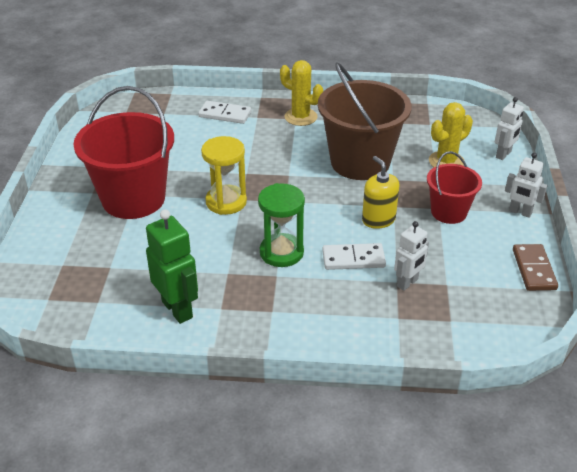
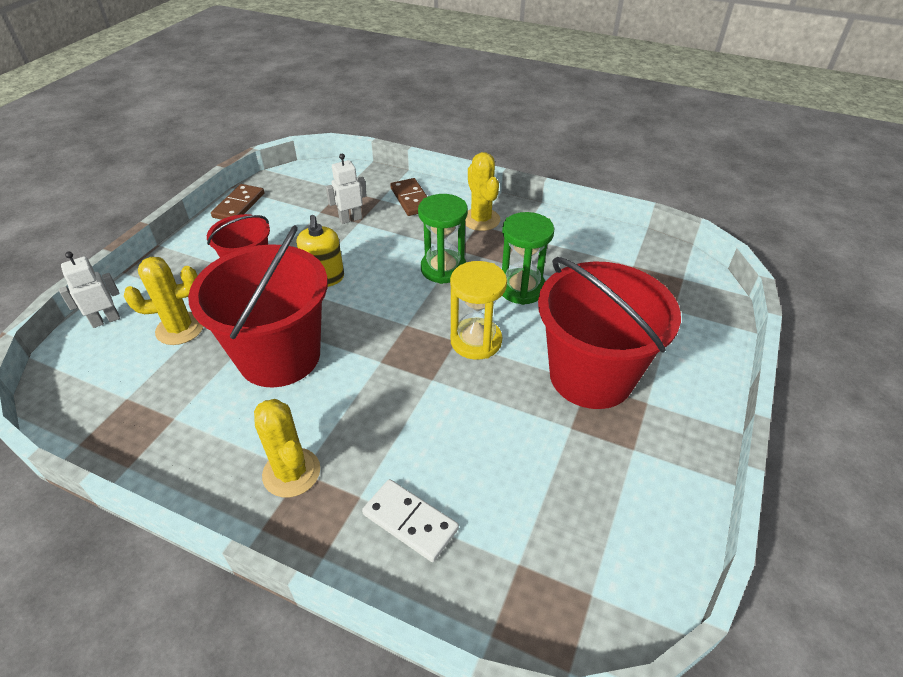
camera: 160 degrees left, 5 degrees up
green robot [146,210,198,324] -> none
brown bucket [318,62,412,180] -> red bucket [188,225,328,387]
white domino [323,243,386,270] -> none
white robot [505,153,547,218] -> none
none -> brown domino [390,178,427,216]
none -> yellow cactus [465,152,500,231]
none -> green hourglass [502,212,555,305]

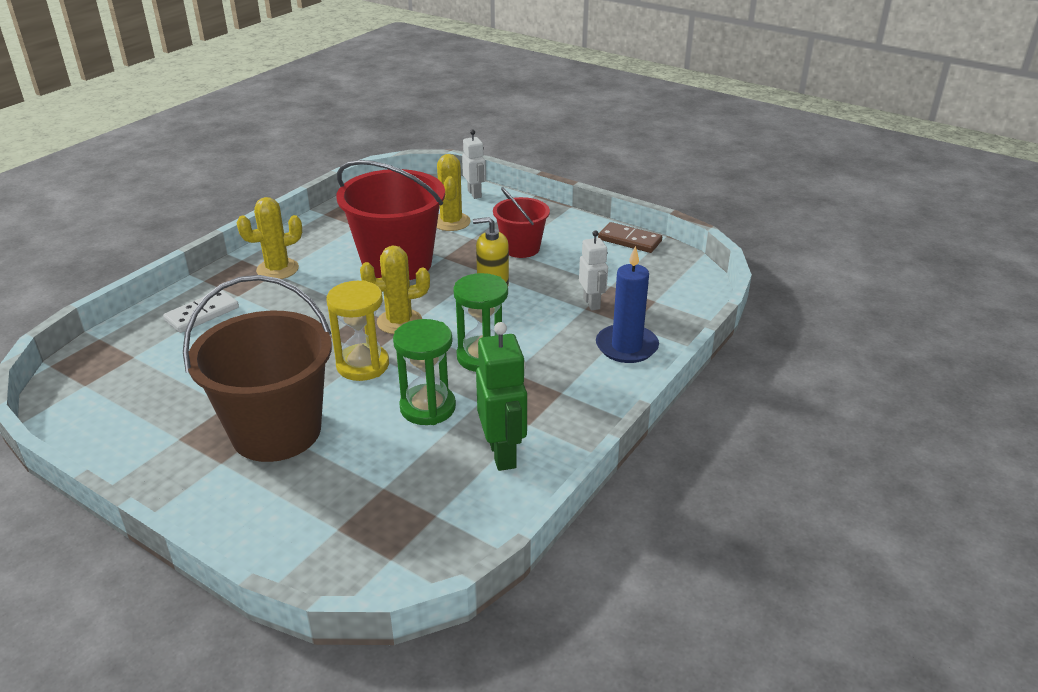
camera: 100 degrees right, 10 degrees down
brown domino [390,178,427,216] -> blue candle [596,246,659,363]
yellow cactus [465,152,500,231] -> yellow cactus moved to [360,246,430,334]
red bucket [538,257,681,409] -> brown bucket [183,275,332,462]
none -> green robot [476,322,527,471]

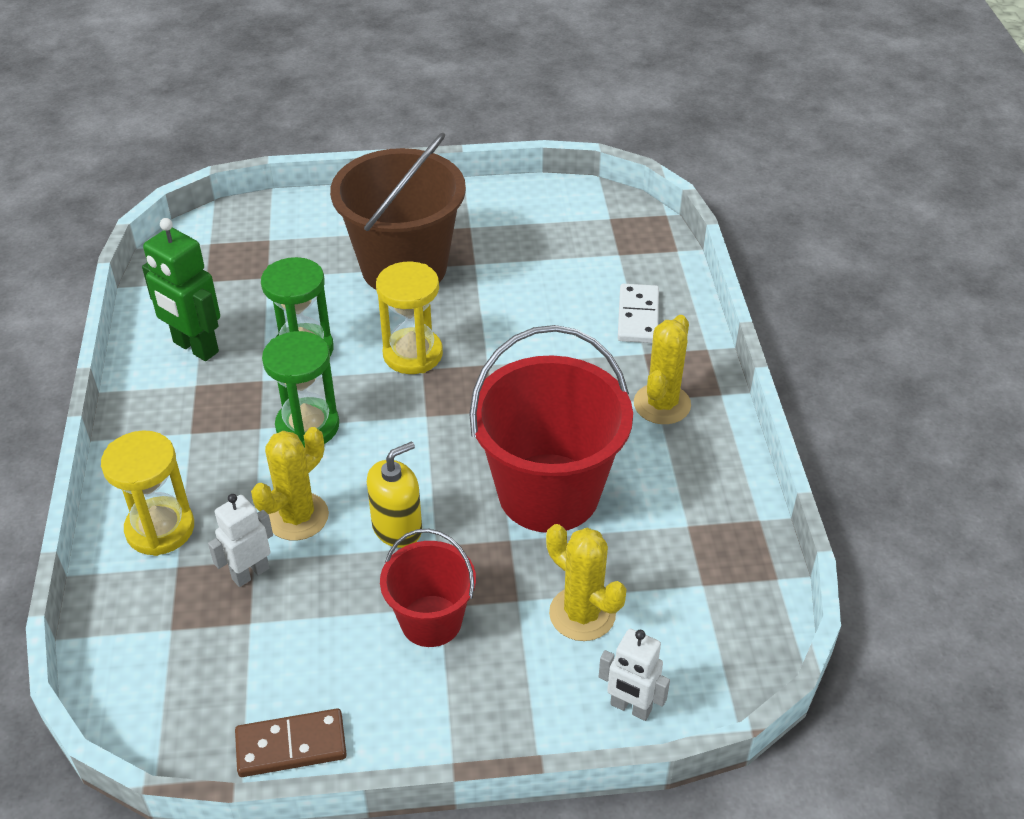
camera: 140 degrees right, 10 degrees up
yellow cactus [360,246,430,334] -> yellow cactus moved to [251,427,329,541]
white robot [579,230,608,311] -> white robot turned 105 degrees clockwise [208,494,273,587]
blue candle [596,246,659,363] -> yellow hourglass [101,430,194,556]

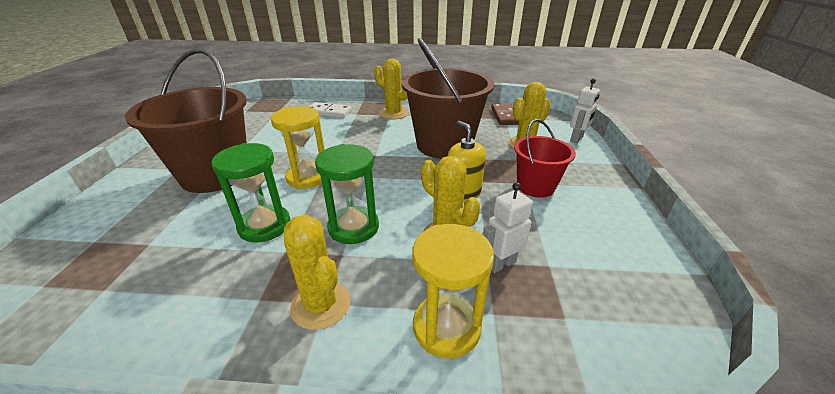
camera: 80 degrees left, 10 degrees down
green robot [142,218,220,361] -> none
white robot [208,494,273,587] -> white robot turned 90 degrees clockwise [483,182,533,273]
brown domino [235,708,347,777] -> brown domino moved to [491,103,519,125]
red bucket [469,325,633,533] -> brown bucket [401,38,494,159]
none -> yellow cactus [284,215,351,330]

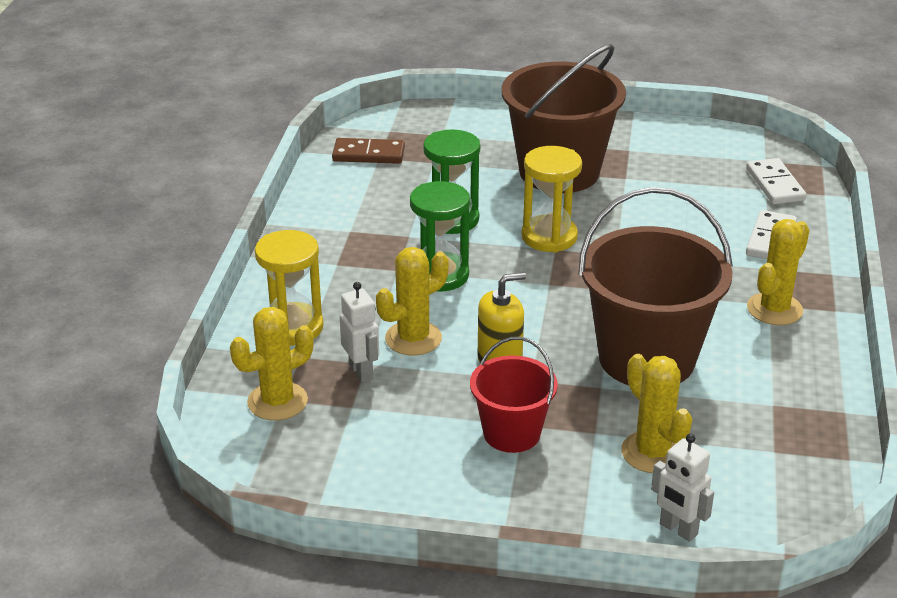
camera: 95 degrees right, 0 degrees up
yellow cactus [284,215,351,330] -> yellow cactus moved to [230,307,314,420]
brown domino [491,103,519,125] -> brown domino moved to [332,138,405,164]
none -> white domino [746,158,807,204]

